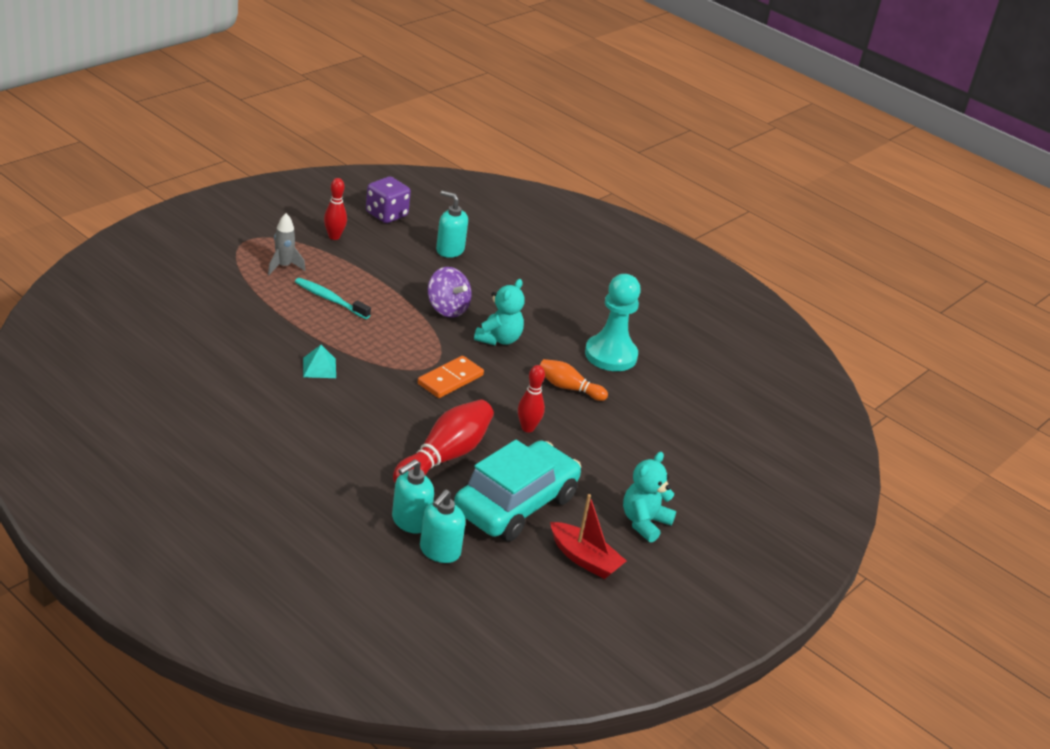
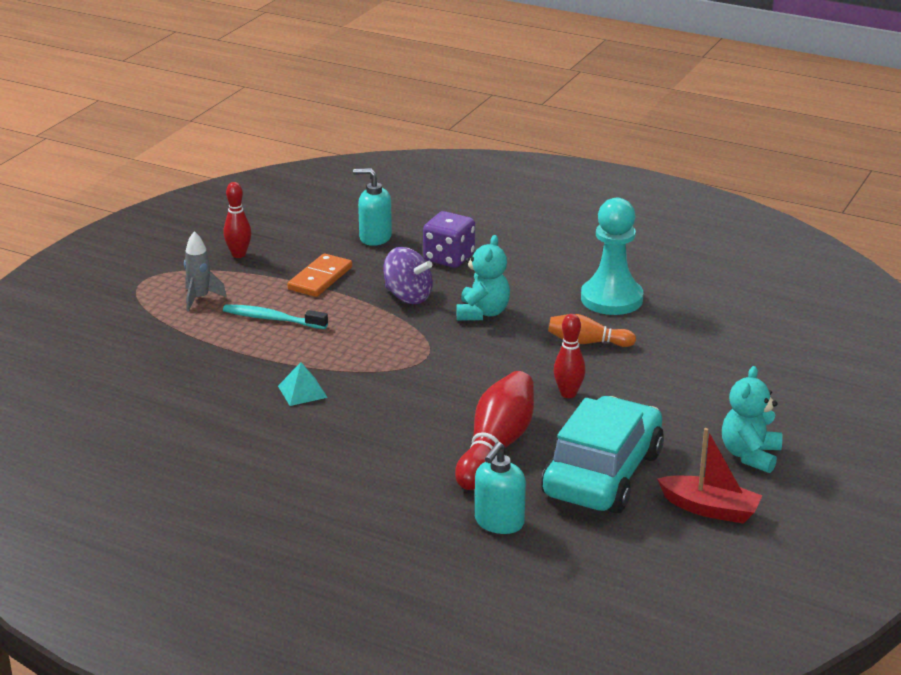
camera: 10 degrees left, 5 degrees down
purple dice [366,176,411,223] -> purple dice moved to [423,211,475,268]
orange domino [418,356,484,398] -> orange domino moved to [287,253,352,297]
turquoise soap dispenser [420,489,466,563] -> none

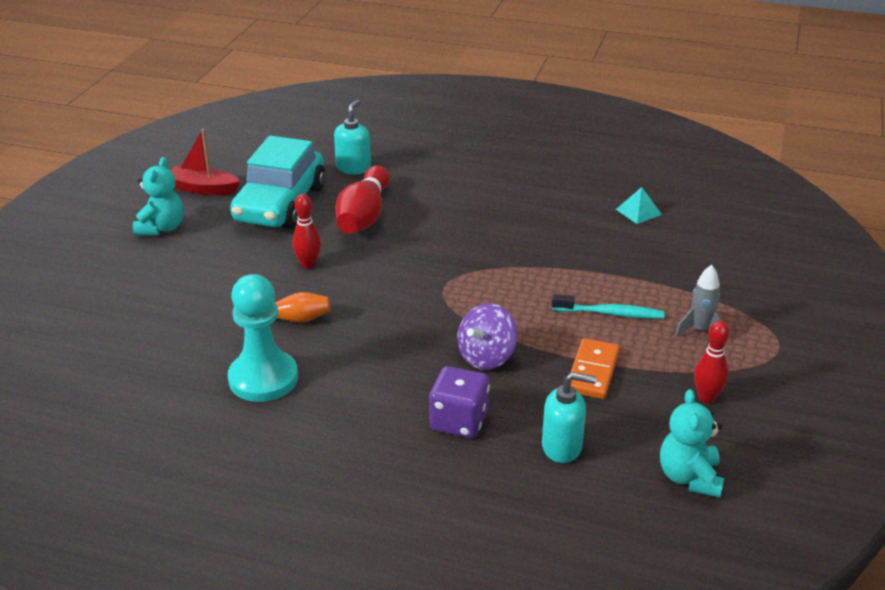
camera: 170 degrees right, 5 degrees up
turquoise pyramid [278,362,328,406] -> turquoise pyramid moved to [616,187,662,224]
purple spinning top [383,247,433,304] -> purple spinning top turned 75 degrees counterclockwise [457,303,518,370]
turquoise teddy bear [456,235,510,320] -> turquoise teddy bear moved to [660,389,724,498]

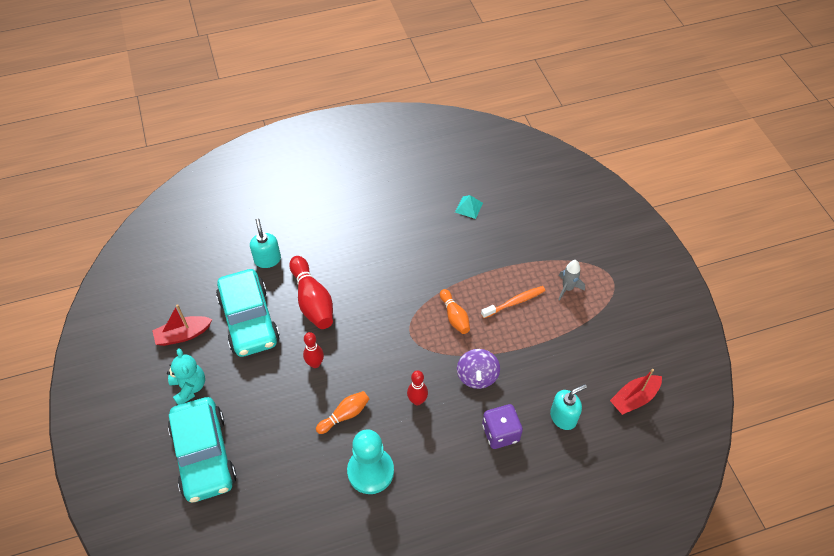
camera: 35 degrees left, 20 degrees up
turquoise toothbrush [552,294,665,319] -> orange toothbrush [481,286,546,318]
orange domino [570,338,620,399] -> none
turquoise teddy bear [660,389,724,498] -> red boat [610,369,662,415]
red bowling pin [694,321,729,403] -> red bowling pin moved to [407,370,428,405]
none -> turquoise car [168,397,237,503]
none -> orange bowling pin [440,289,470,334]

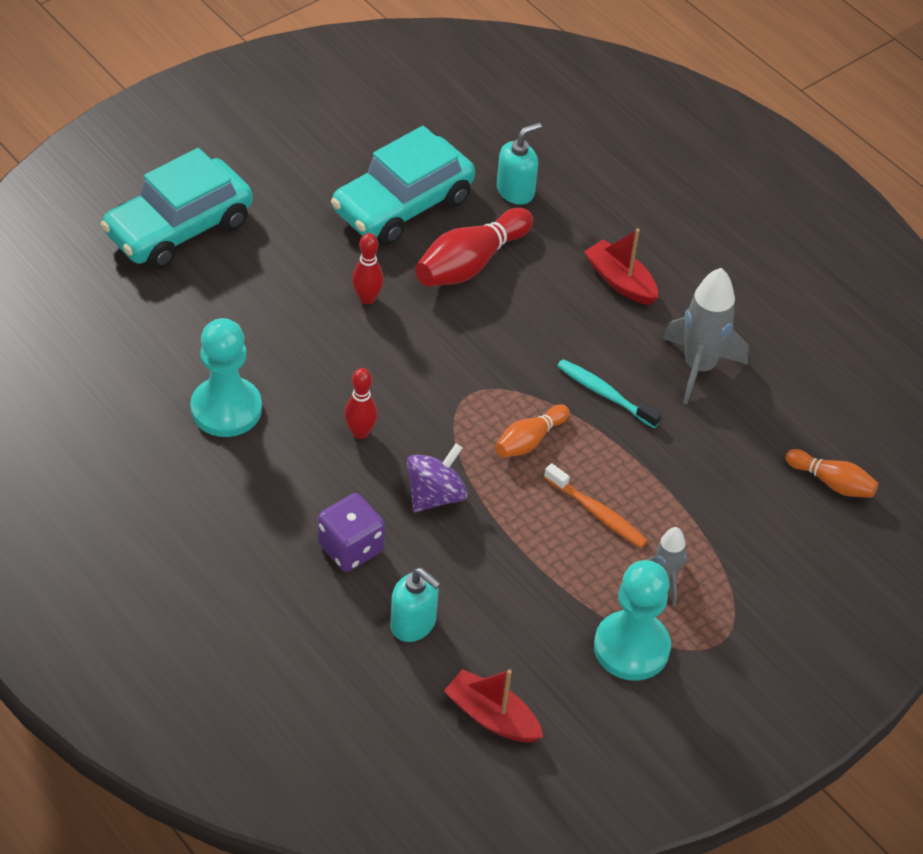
camera: 65 degrees right, 5 degrees down
red boat [152,304,212,346] -> red boat moved to [584,229,658,305]
turquoise teddy bear [167,348,205,405] -> none
orange bowling pin [316,391,369,434] -> orange bowling pin moved to [785,449,878,498]
turquoise pyramid [455,195,483,219] -> none
purple spinning top [457,349,500,389] -> purple spinning top turned 150 degrees clockwise [407,444,468,512]
none -> turquoise toothbrush [557,359,662,428]
none -> turquoise pawn [594,560,671,681]
none -> grey rocket [663,268,749,404]

